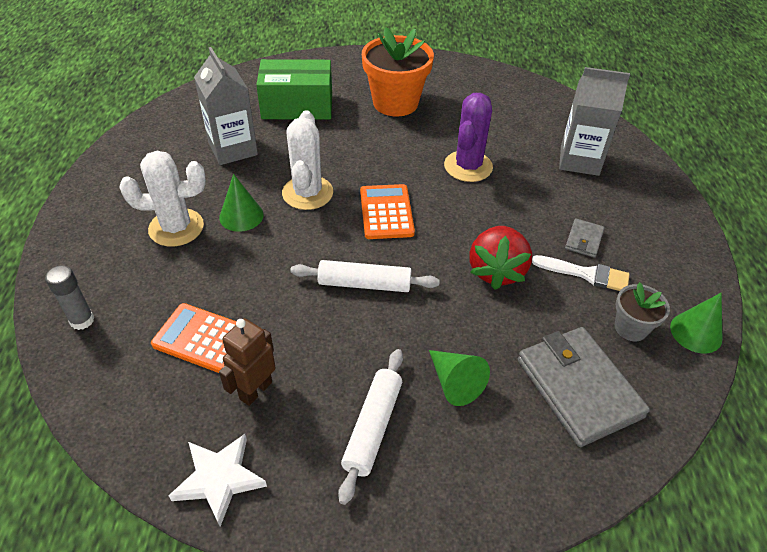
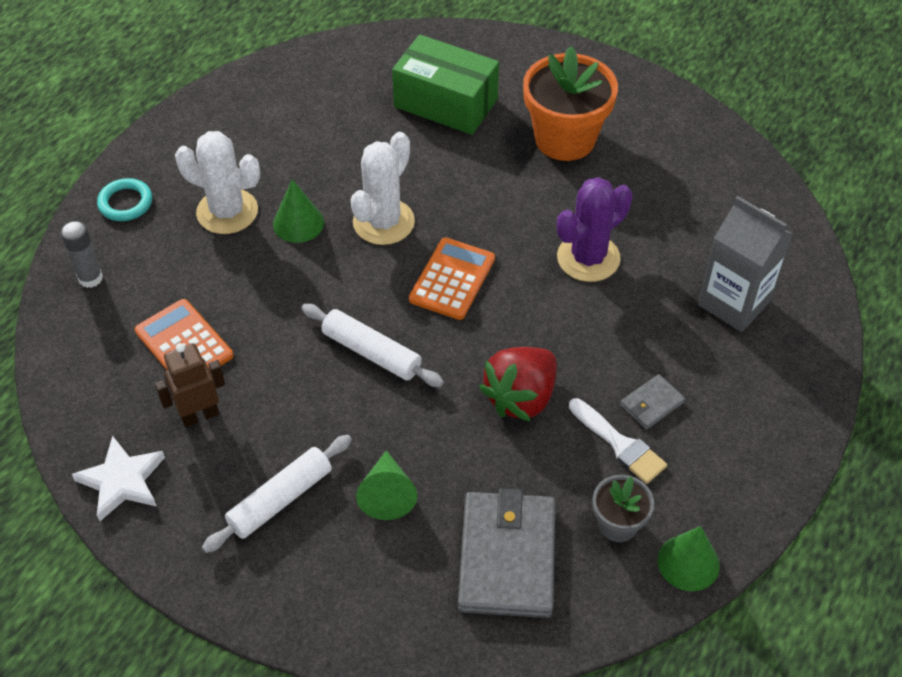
camera: 30 degrees right, 5 degrees up
grey carton [194,47,258,165] -> none
none -> turquoise ring [97,178,152,221]

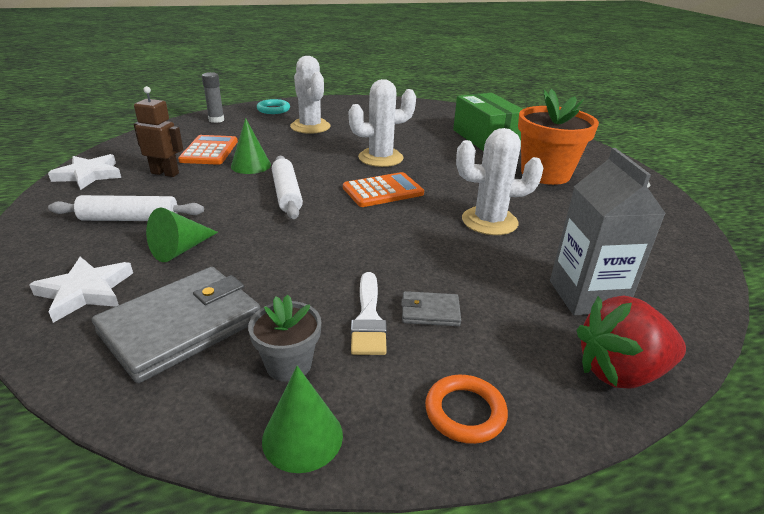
camera: 40 degrees right, 20 degrees down
green cone [273,179,324,243] -> green cone moved to [231,118,271,174]
red strawberry [479,347,557,422] -> red strawberry moved to [577,295,686,389]
purple cactus [557,177,632,282] -> white cactus [456,128,543,235]
none -> white star [29,257,133,323]
none -> orange ring [425,375,508,444]

